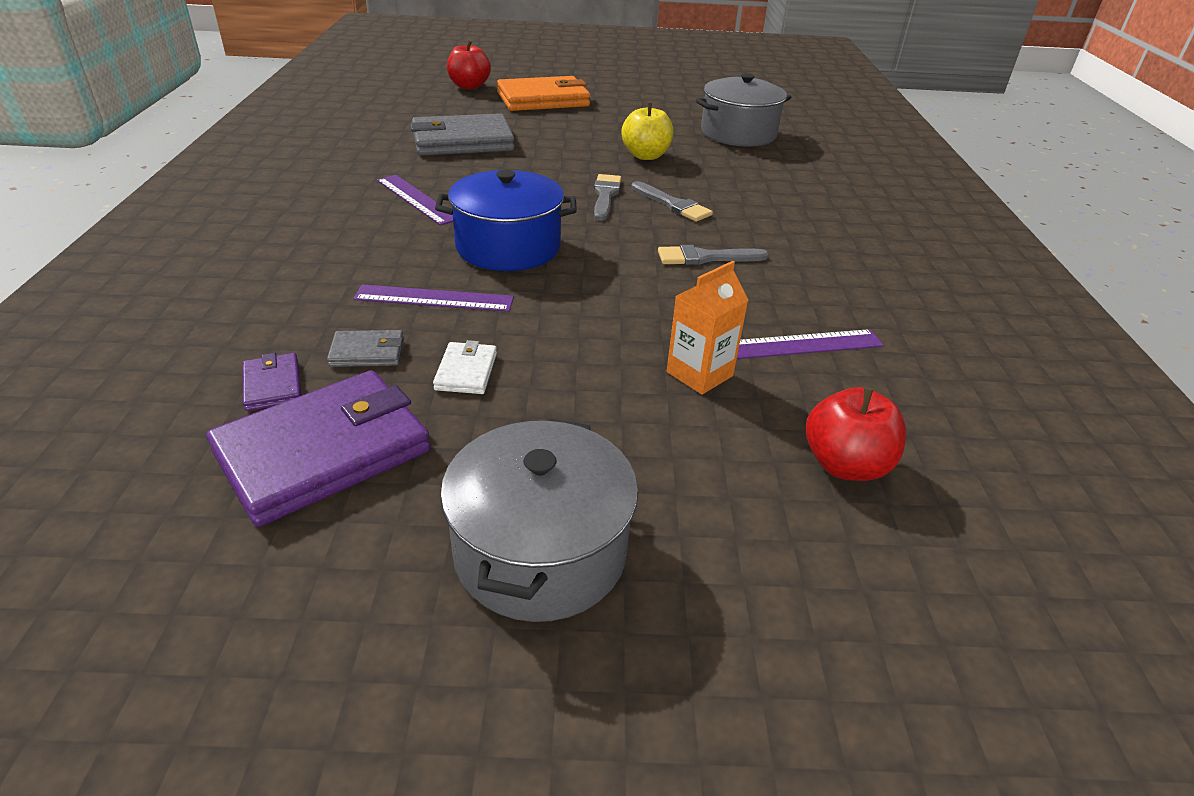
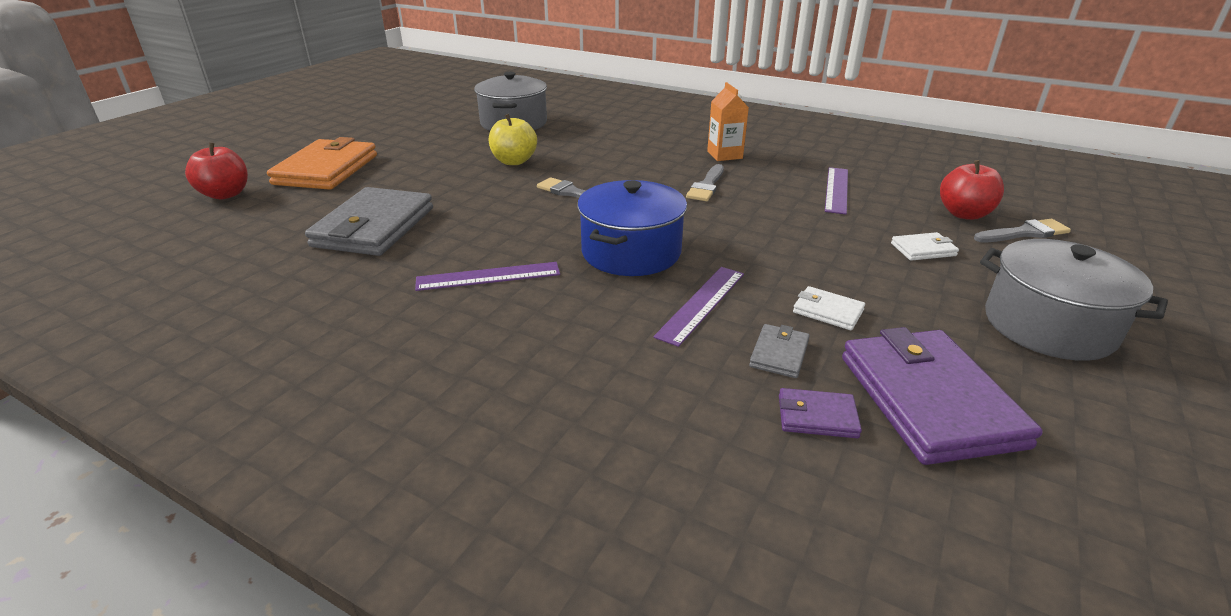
camera: 60 degrees left, 5 degrees down
grey brush [631,181,713,222] -> grey brush moved to [974,219,1071,242]
orange carton [667,261,749,395] -> orange carton moved to [707,82,749,161]
none -> white wallet [891,232,959,261]

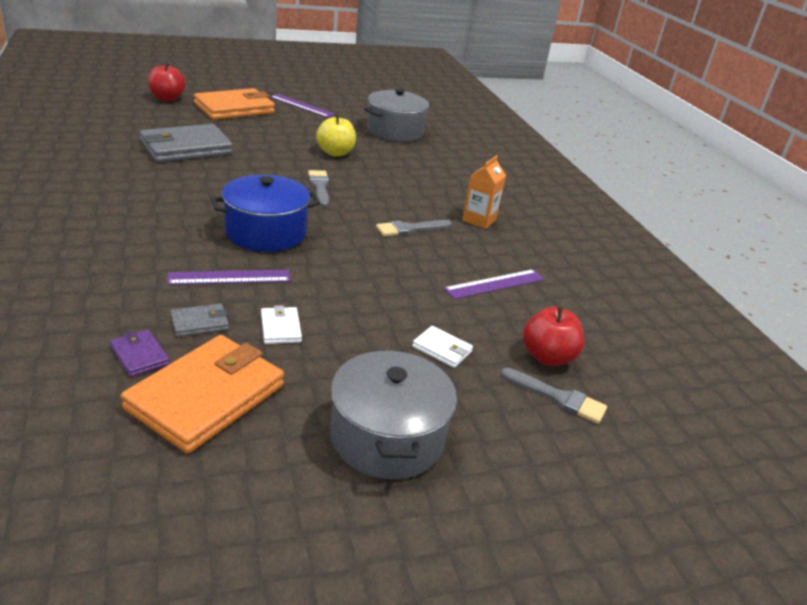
camera: 40 degrees right, 0 degrees up
purple ruler [415,262,560,291] -> purple ruler moved to [270,94,335,118]
purple wallet [842,327,1043,465] -> orange wallet [121,335,284,454]

